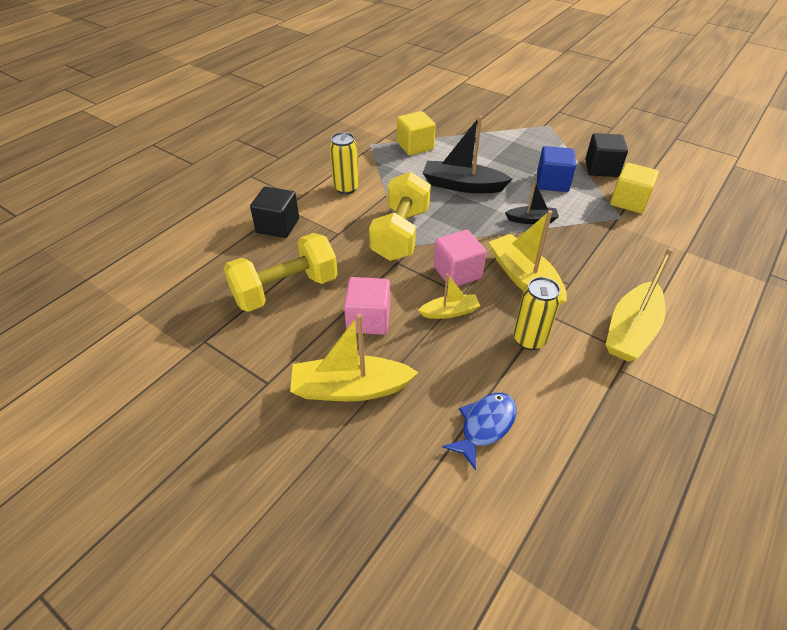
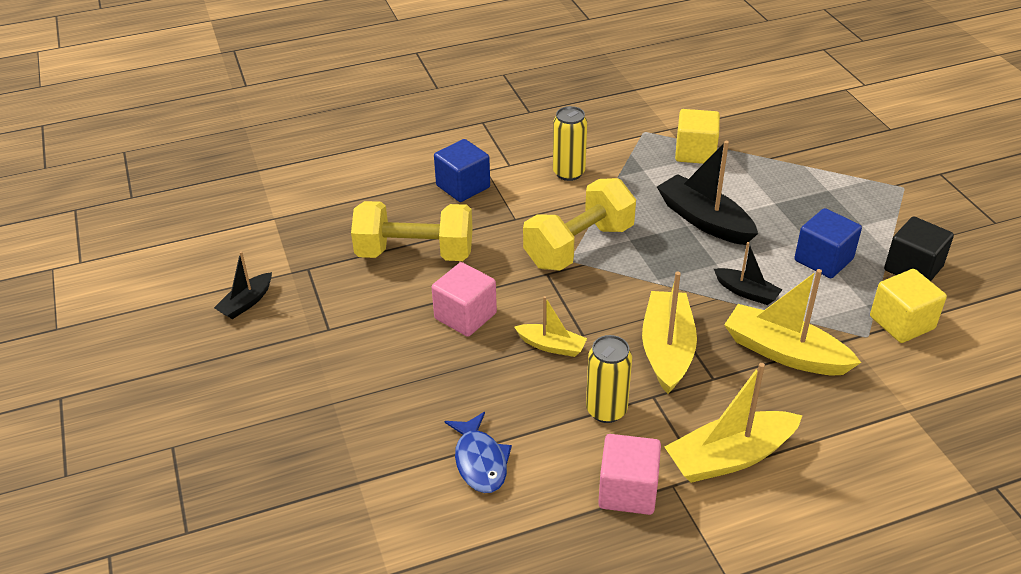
camera: 35 degrees right, 5 degrees down
black cube [250,187,299,238] -> blue cube [434,139,490,202]
yellow boat [290,314,419,401] -> yellow boat moved to [724,269,861,375]
pink cube [434,230,486,286] -> pink cube moved to [598,434,661,515]
blue fish [442,393,517,471] -> blue fish turned 90 degrees clockwise [445,412,512,493]
none -> black boat [214,251,272,319]

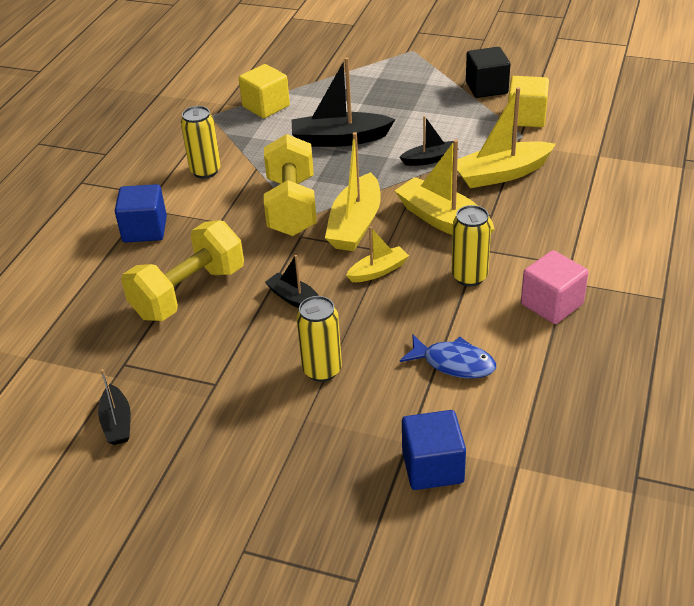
camera: 50 degrees left, 0 degrees up
pink cube [432,262,497,337] -> black boat [265,255,319,308]
yellow boat [665,363,803,483] -> yellow boat moved to [325,132,381,251]
blue cube [794,208,862,278] -> blue cube moved to [402,410,466,490]
none -> yellow can [296,296,342,382]

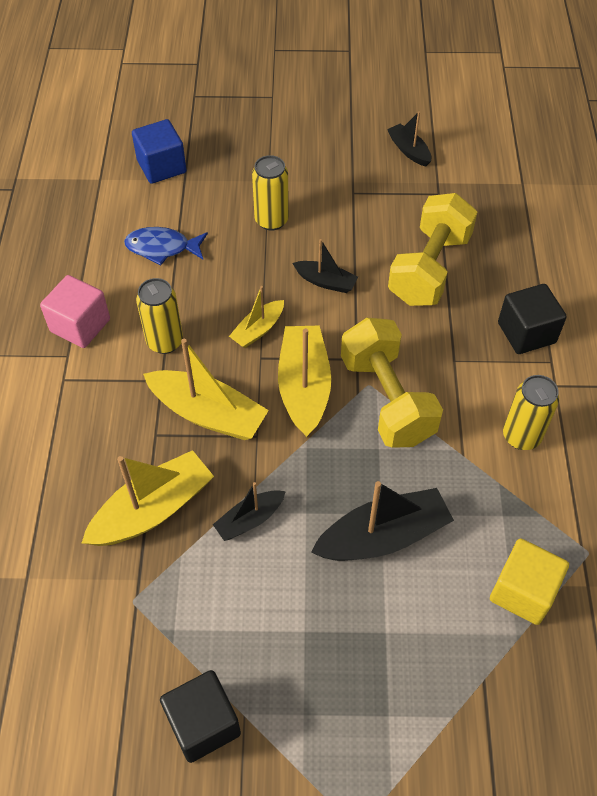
camera: 160 degrees right, 15 degrees up
blue cube [115,184,167,243] -> black cube [498,284,567,354]
yellow cube [508,76,549,127] -> none

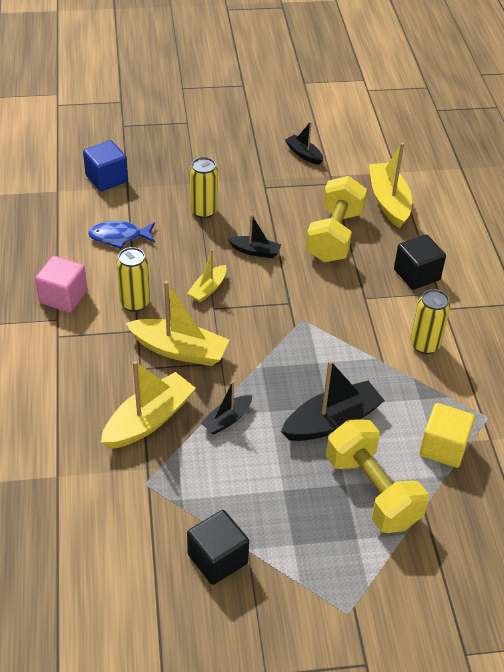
camera: 10 degrees left, 10 degrees down
yellow boat [278,325,331,437] -> yellow boat moved to [369,142,412,228]
yellow dumbbell [341,318,443,448] -> yellow dumbbell moved to [326,420,429,533]

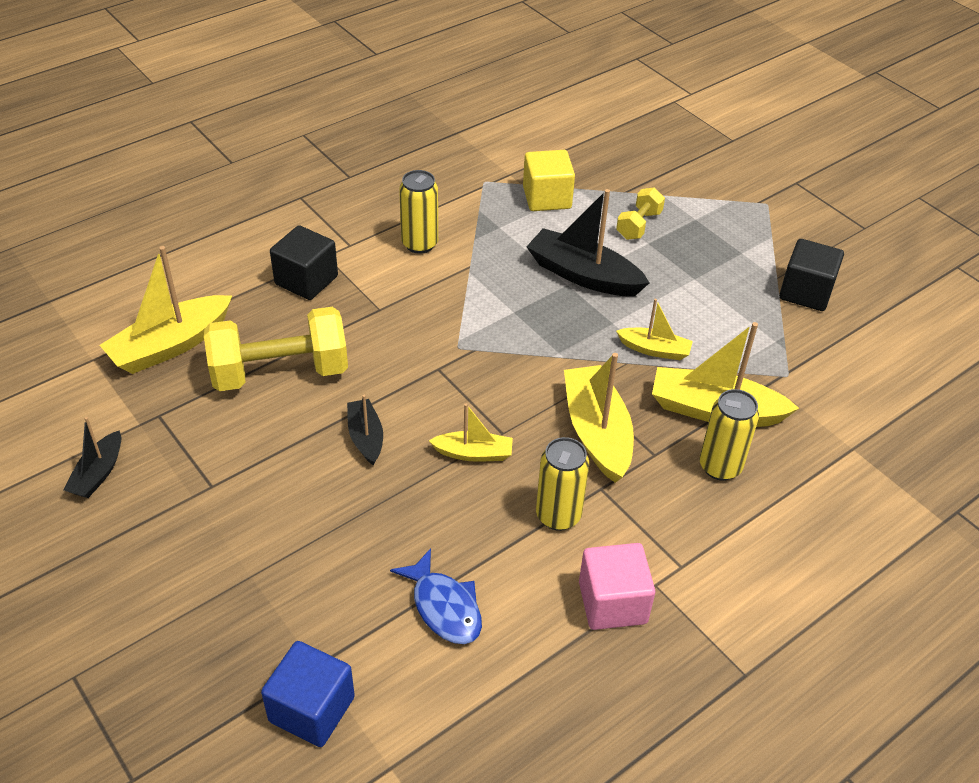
camera: 120 degrees left, 0 degrees up
yellow can [190,157,218,219] -> yellow can moved to [700,389,759,481]
black boat [200,381,253,435] -> yellow boat [616,299,693,360]
yellow dumbbell [326,420,429,533] -> yellow dumbbell [616,187,665,240], size x0.51

